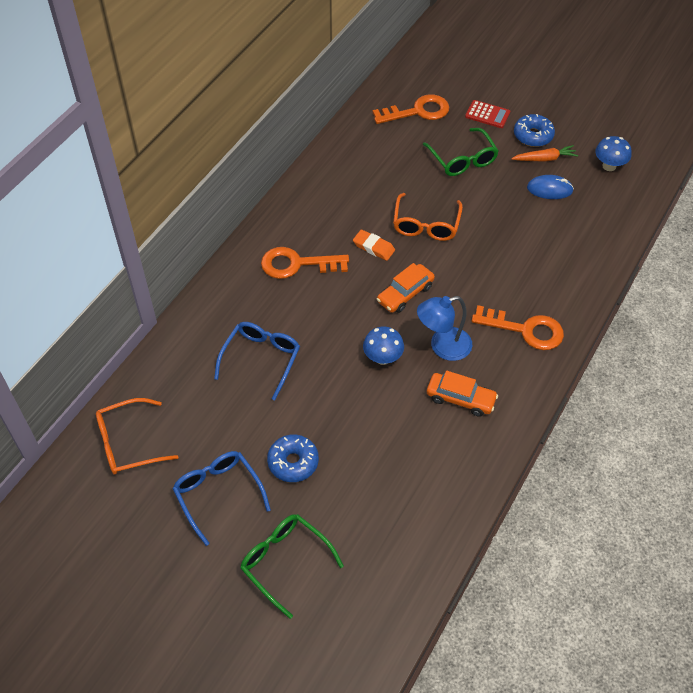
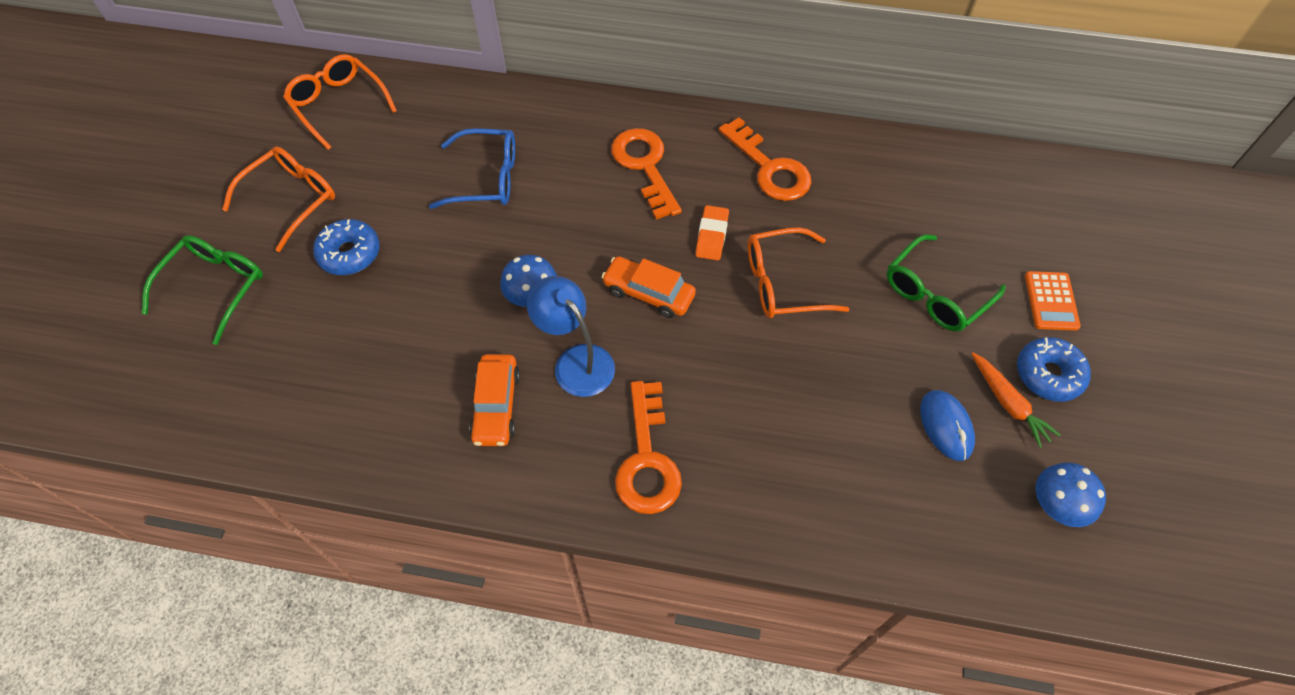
camera: 70 degrees right, 5 degrees up
blue glasses [172,451,271,546] -> orange glasses [222,146,335,252]
orange key [372,94,449,124] -> orange key moved to [719,117,812,201]
red calculator [465,100,510,128] -> orange calculator [1025,271,1081,331]

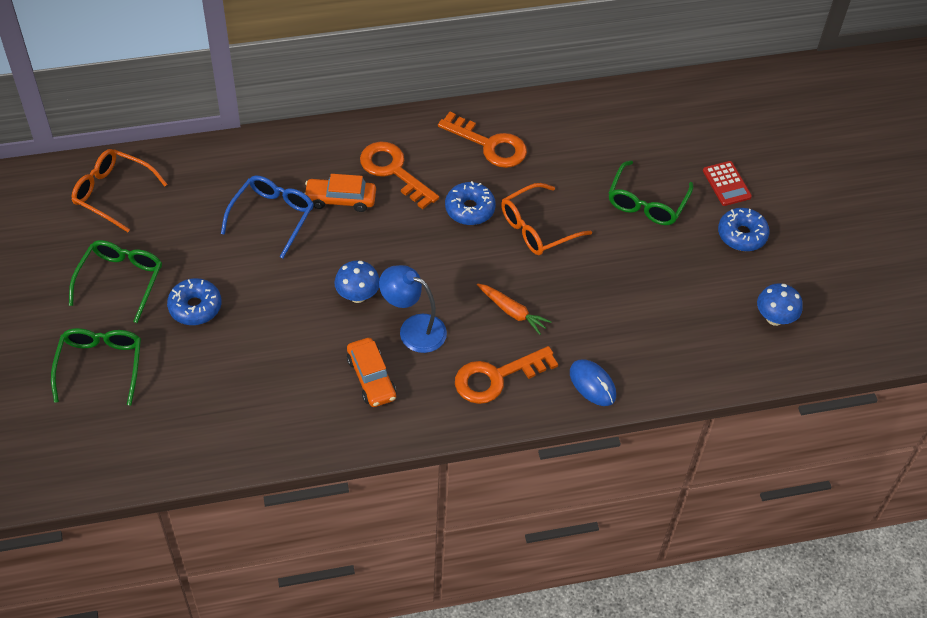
camera: 25 degrees left, 5 degrees down
orange glasses [222,146,335,252] -> green glasses [69,240,162,323]
blue glasses [429,128,515,209] -> blue glasses turned 45 degrees counterclockwise [221,175,314,259]
orange car [602,256,696,318] -> orange car moved to [304,174,376,212]
orange key [615,381,682,514] -> orange key turned 90 degrees clockwise [455,346,558,404]
orange eraser [696,205,729,260] -> blue donut [445,181,496,225]
blue mouse [920,390,975,461] -> blue mouse moved to [570,360,616,406]
orange carrot [971,352,1060,448] -> orange carrot moved to [477,283,552,335]
orange calculator [1025,271,1081,331] -> red calculator [703,161,752,206]

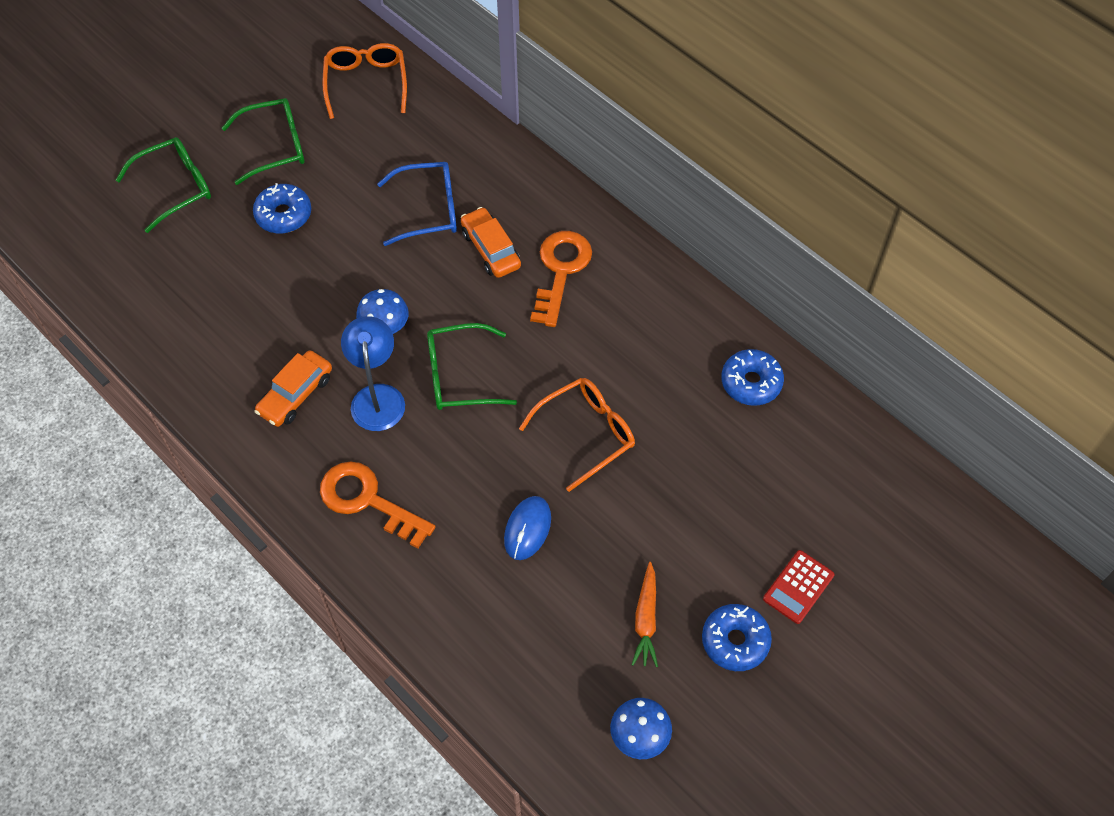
camera: 60 degrees right, 5 degrees up
orange key [438,112,527,168] -> none
blue donut [445,181,496,225] -> blue donut moved to [721,349,784,406]
orange carrot [477,283,552,335] -> orange carrot moved to [632,562,658,667]
orange glasses [501,183,592,255] -> orange glasses turned 120 degrees clockwise [519,378,635,492]
blue mouse [570,360,616,406] -> blue mouse moved to [504,496,551,560]
green glasses [609,161,693,225] -> green glasses moved to [427,323,517,410]

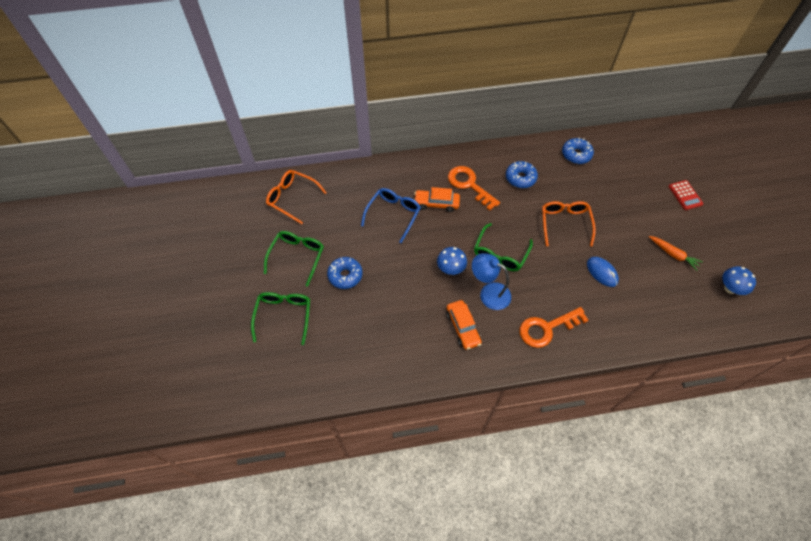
camera: 55 degrees left, 0 degrees up
blue donut [702,604,772,671] -> blue donut moved to [506,161,538,188]

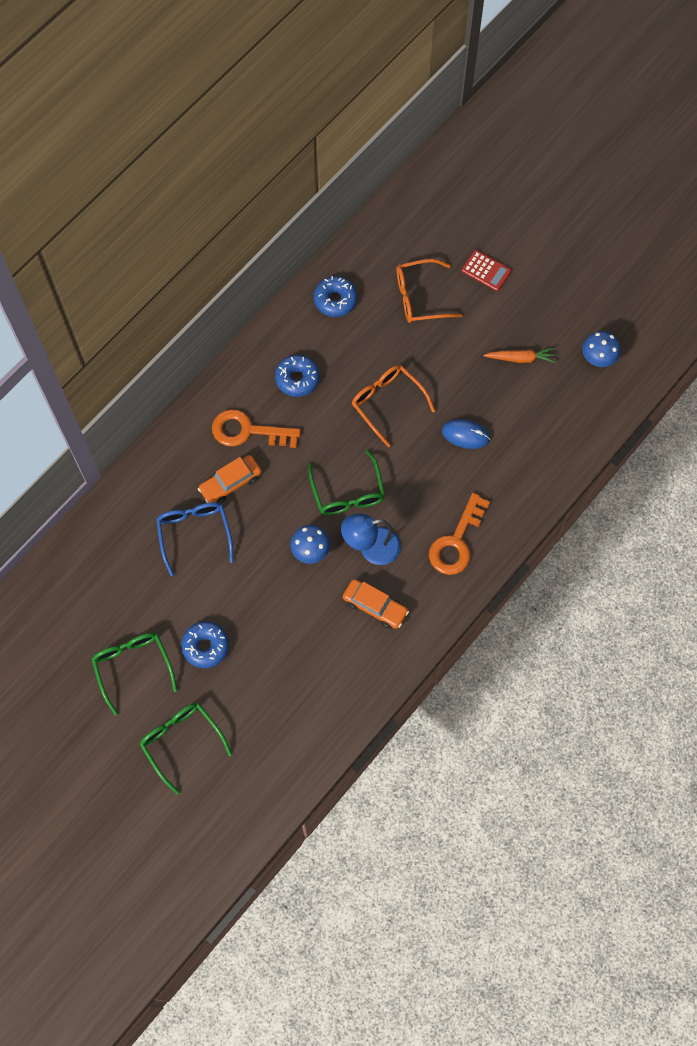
camera: 40 degrees left, 10 degrees up
orange glasses [266,170,327,224] -> orange glasses moved to [397,259,463,323]

